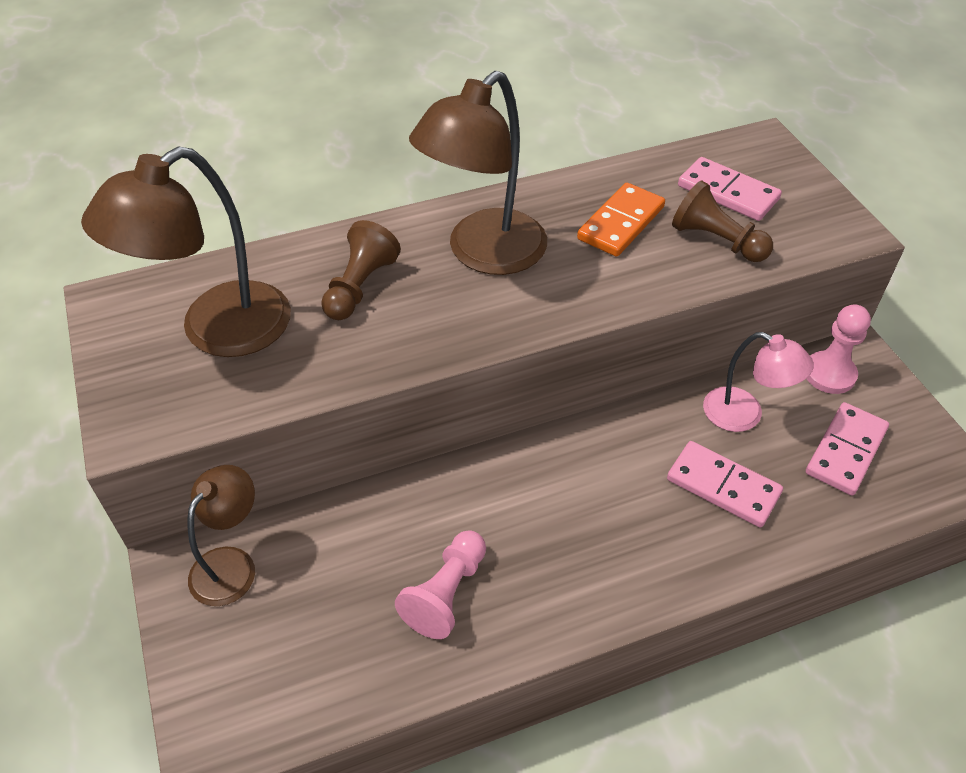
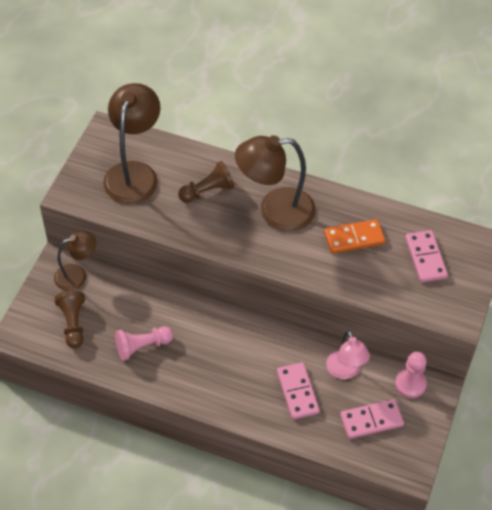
camera: 40 degrees right, 5 degrees up
brown lamp [81,146,291,357] -> brown lamp turned 105 degrees clockwise [103,83,160,204]
brown pawn [672,180,773,262] -> brown pawn moved to [55,291,85,348]

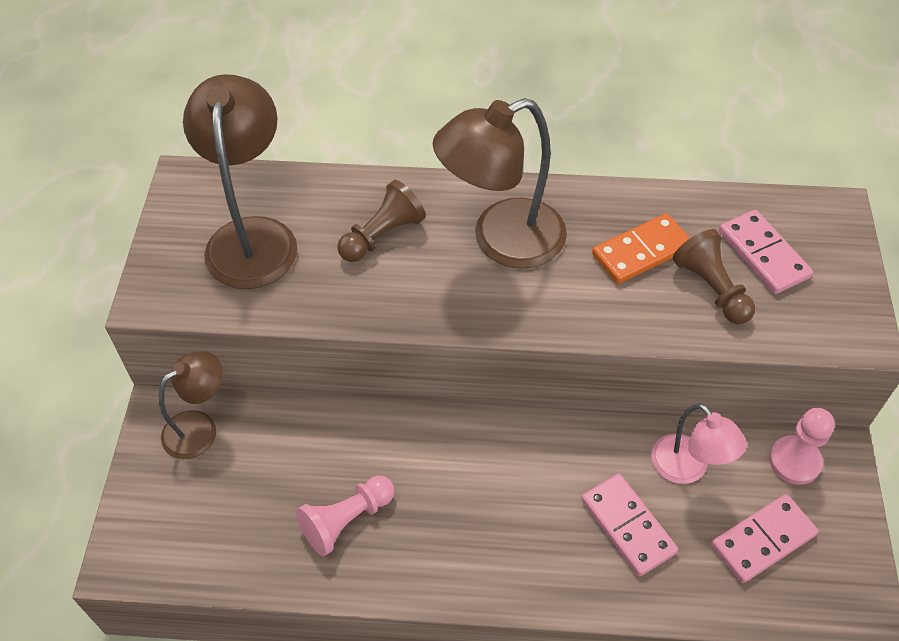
camera: 15 degrees left, 0 degrees up
brown pawn [55,291,85,348] -> brown pawn moved to [673,229,755,324]

